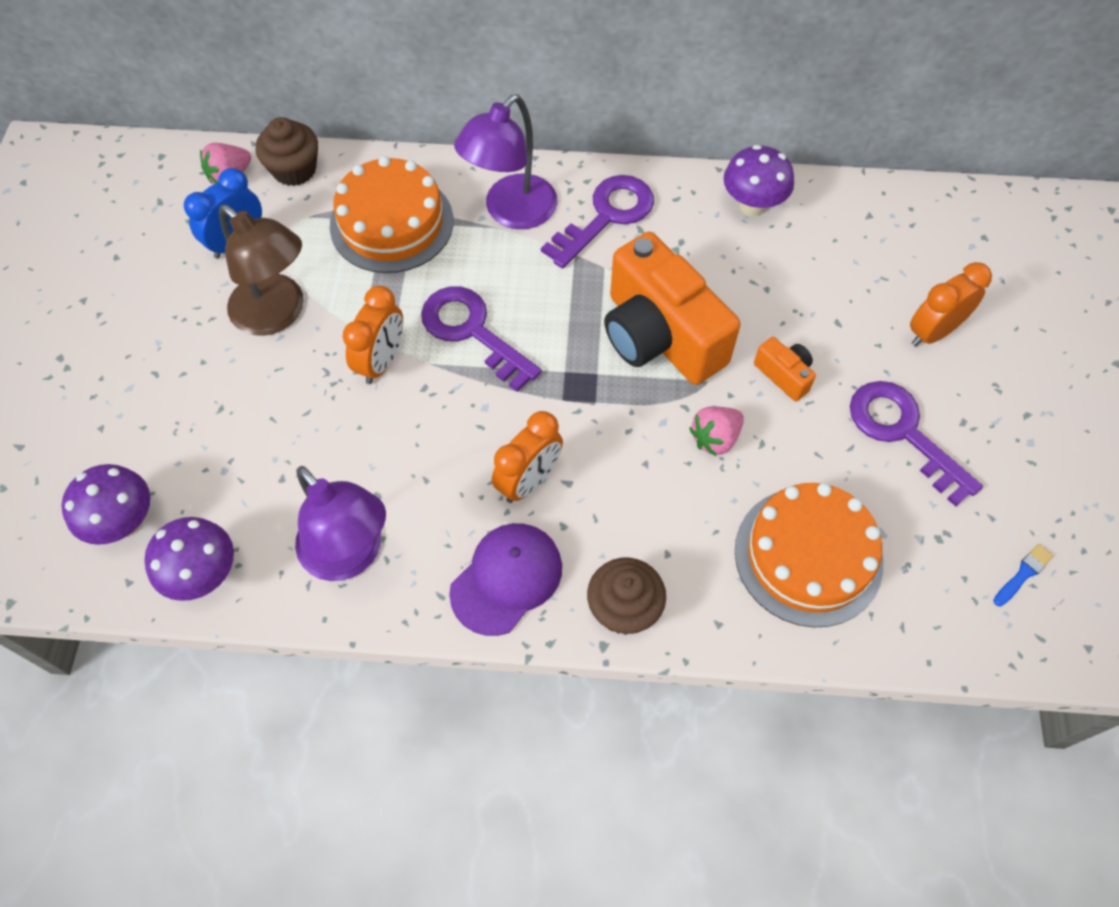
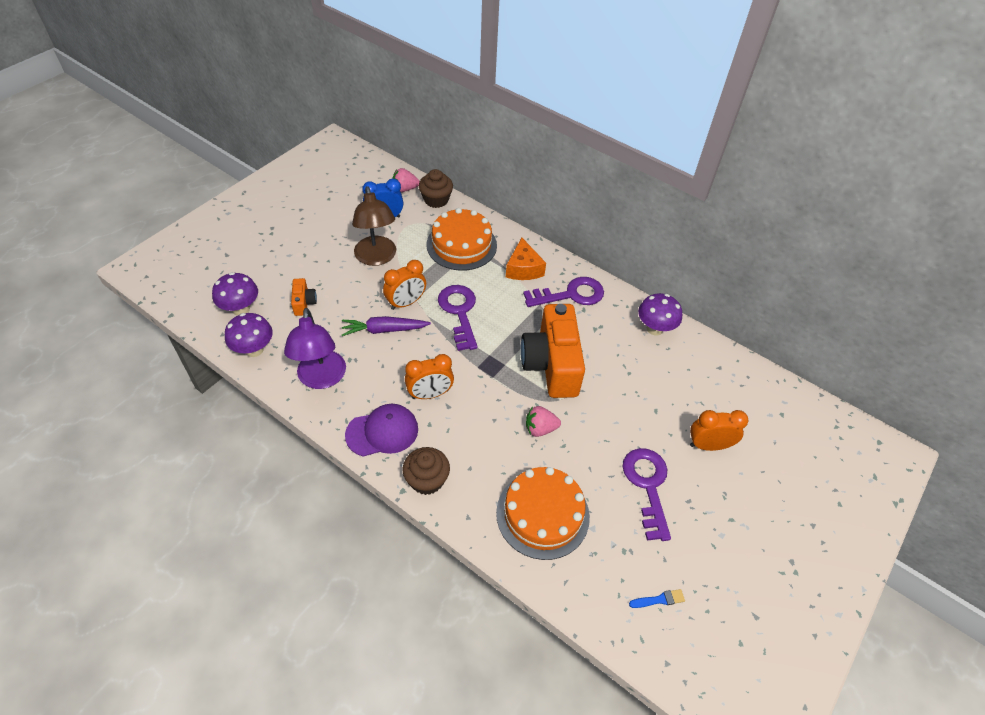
camera: 30 degrees right, 10 degrees down
purple lamp [454,94,557,229] -> orange cheese [506,238,546,280]
orange camera [754,337,816,401] -> orange camera moved to [291,278,317,316]
none -> purple carrot [342,316,431,336]

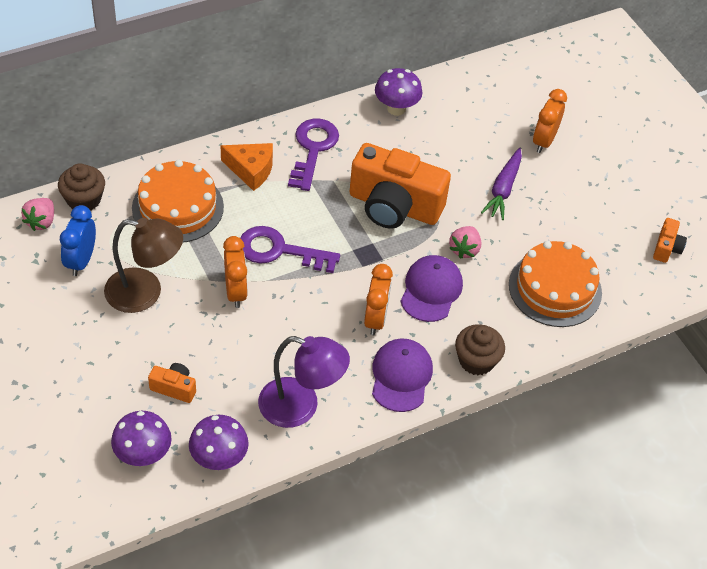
camera: 65 degrees left, 0 degrees up
purple carrot [342,316,431,336] -> purple carrot moved to [481,148,522,220]
purple key [623,448,671,541] -> none
blue brush [629,589,685,608] -> orange camera [653,218,687,263]
none -> purple cap [401,255,463,322]

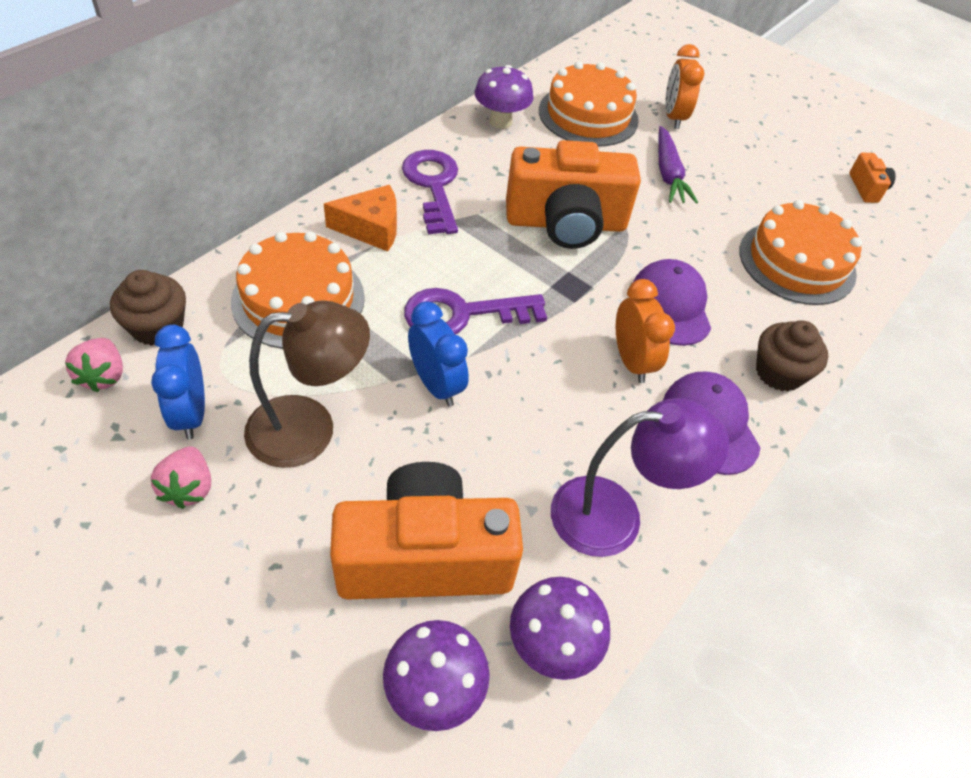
camera: 25 degrees left, 0 degrees up
orange camera [148,363,196,403] -> orange camera [330,462,523,599], size x2.34
orange clock [223,236,248,308] -> blue clock [408,301,469,407]
pink strawberry [449,226,481,259] -> pink strawberry moved to [151,446,211,509]
none -> orange cake [539,61,639,146]

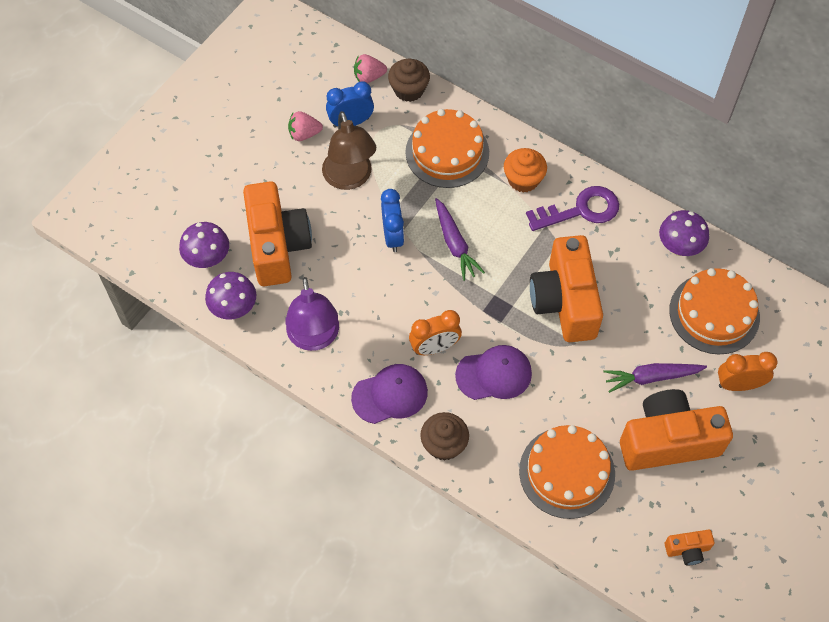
camera: 90 degrees right, 10 degrees up
orange cheese [324,185,397,252] -> orange cupcake [504,148,547,193]
purple key [404,288,547,334] -> purple carrot [435,198,485,281]
blue clock [408,301,469,407] -> blue clock turned 60 degrees counterclockwise [381,189,404,252]
none -> orange camera [620,389,733,471]

